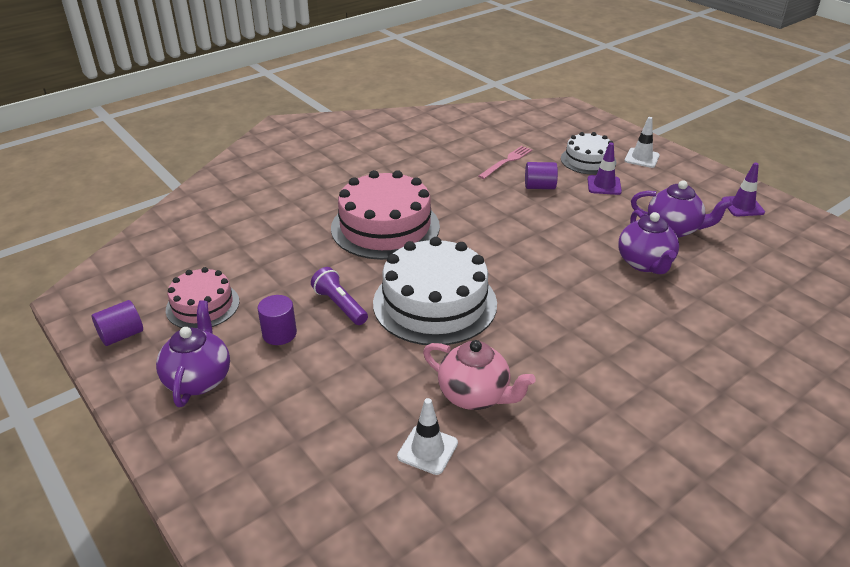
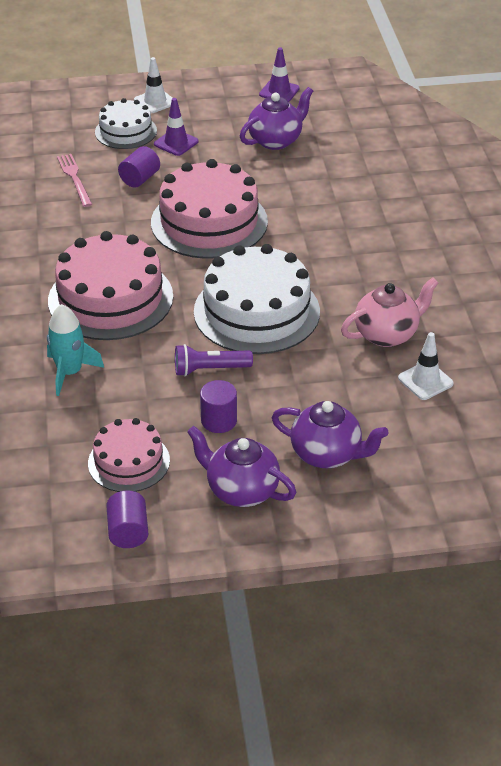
camera: 60 degrees left, 5 degrees up
purple teapot [618,210,679,274] -> purple teapot moved to [271,401,389,468]
none -> turquoise rocket [47,304,104,396]
none -> pink cake [151,159,268,259]

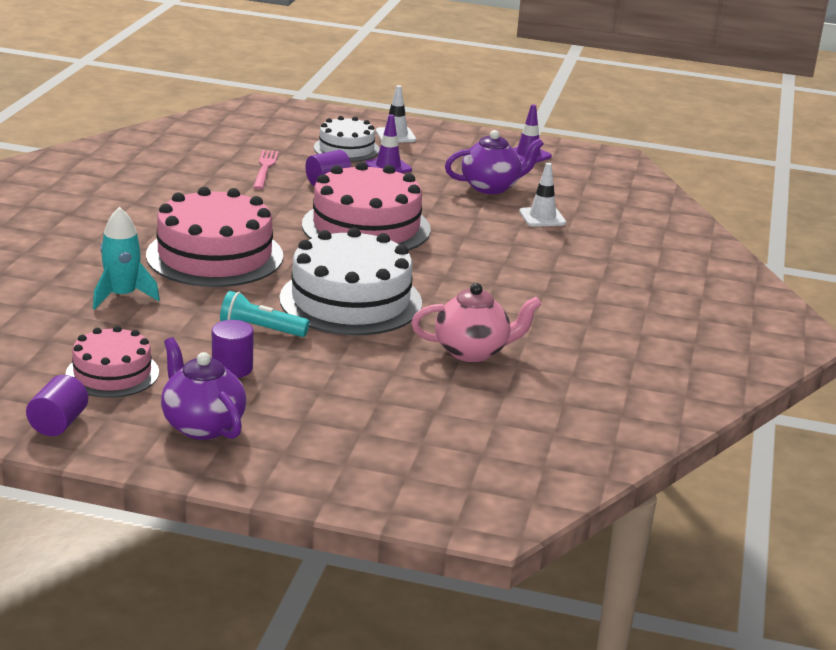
camera: 20 degrees right, 15 degrees down
purple flashlight [175,344,253,376] -> turquoise flashlight [220,291,309,337]
purple teapot [271,401,389,468] -> none
white traffic cone [398,332,454,400] -> white traffic cone moved to [519,163,566,227]

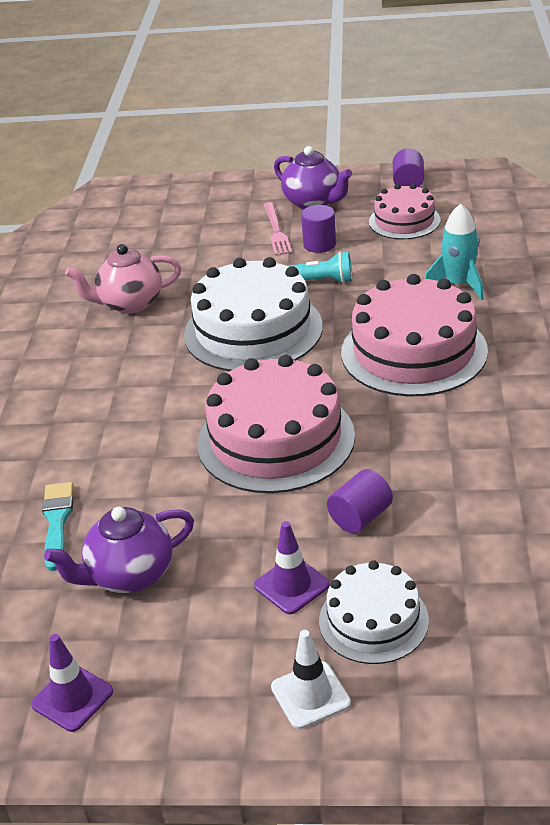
camera: 175 degrees right, 10 degrees up
pink fork [253,150,279,190] -> pink fork moved to [263,202,292,255]
white traffic cone [519,163,566,227] -> turquoise brush [42,482,73,571]

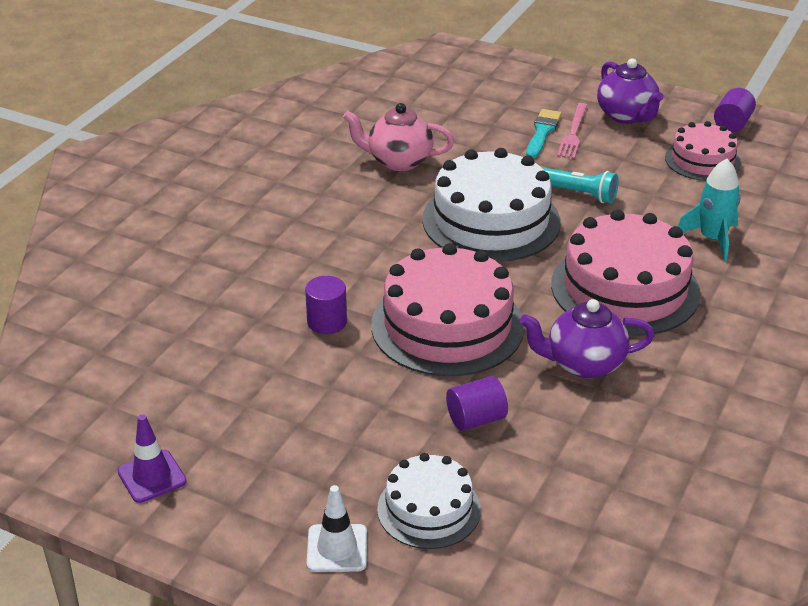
camera: 20 degrees right, 0 degrees up
turquoise brush [42,482,73,571] -> turquoise brush moved to [526,109,562,158]
purple teapot [44,507,194,593] -> purple teapot moved to [520,299,655,378]
purple traffic cone [254,521,330,614] -> none
purple cylinder [301,205,336,253] -> purple cylinder moved to [305,276,347,334]

